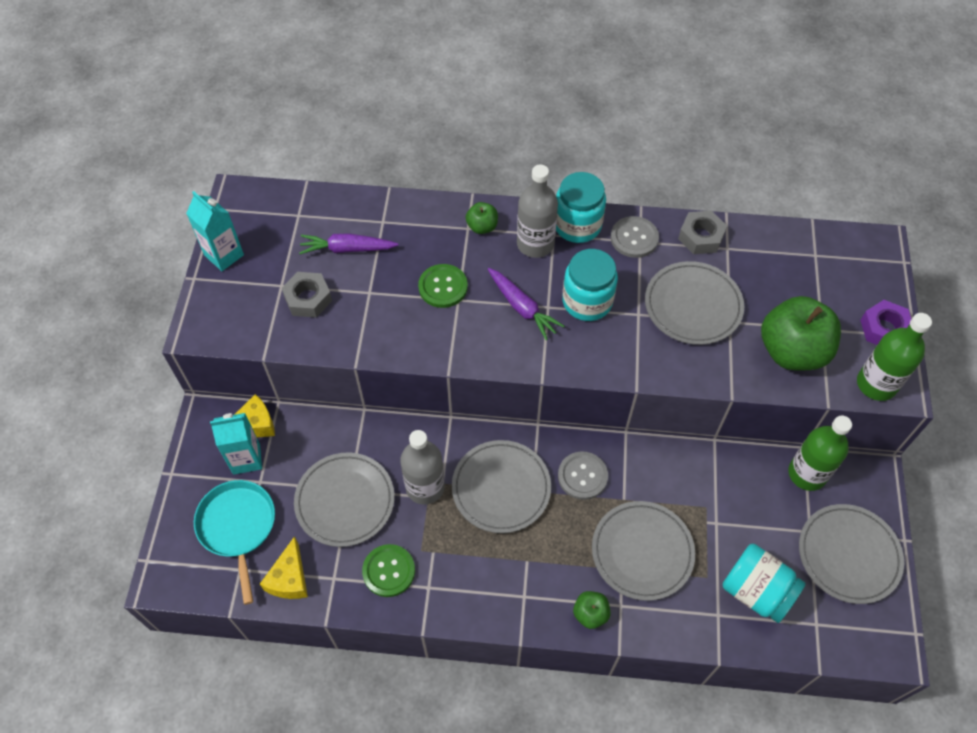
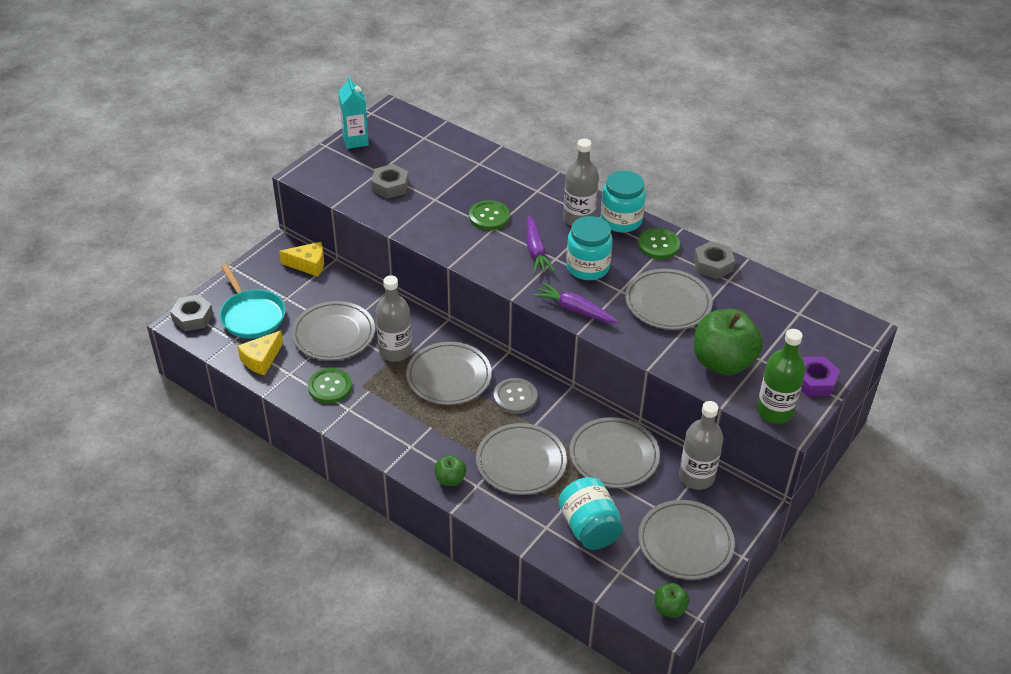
camera: 30 degrees right, 15 degrees down
turquoise pan [194,480,275,605] -> turquoise pan turned 135 degrees clockwise [220,264,285,339]
turquoise carton [210,413,262,475] -> none
purple carrot [299,233,398,254] -> purple carrot moved to [533,283,618,323]
green apple [465,202,498,234] -> green apple moved to [655,583,689,618]
grey button [611,216,659,258] -> green button [638,228,680,259]
green bottle [789,416,852,491] -> grey bottle [679,401,723,490]
none -> grey nut [170,295,213,332]
none -> grey plate [569,417,660,488]

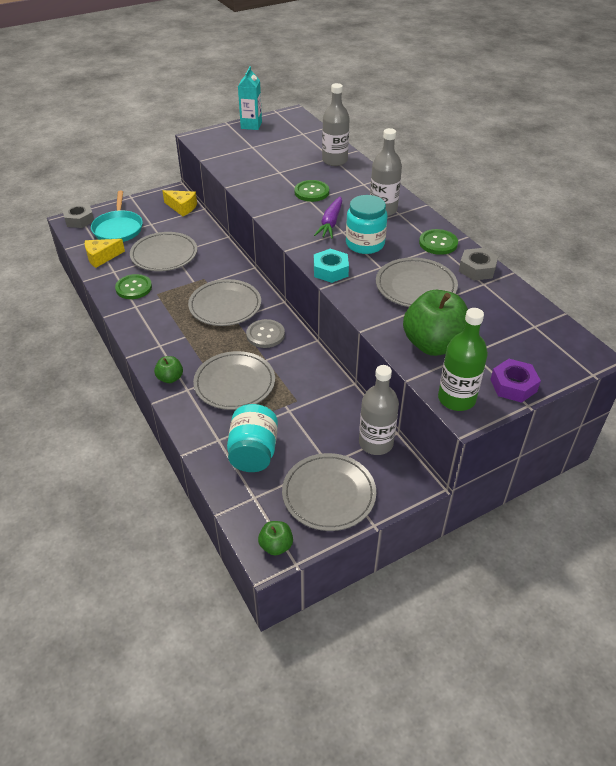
camera: 25 degrees right, 0 degrees up
grey nut [371,164,409,199] -> none
grey bottle [376,275,412,362] -> grey bottle moved to [322,83,350,166]
purple carrot [533,283,618,323] -> turquoise nut [314,249,349,283]
grey plate [569,417,660,488] -> none
turquoise jar [601,171,646,233] -> none

